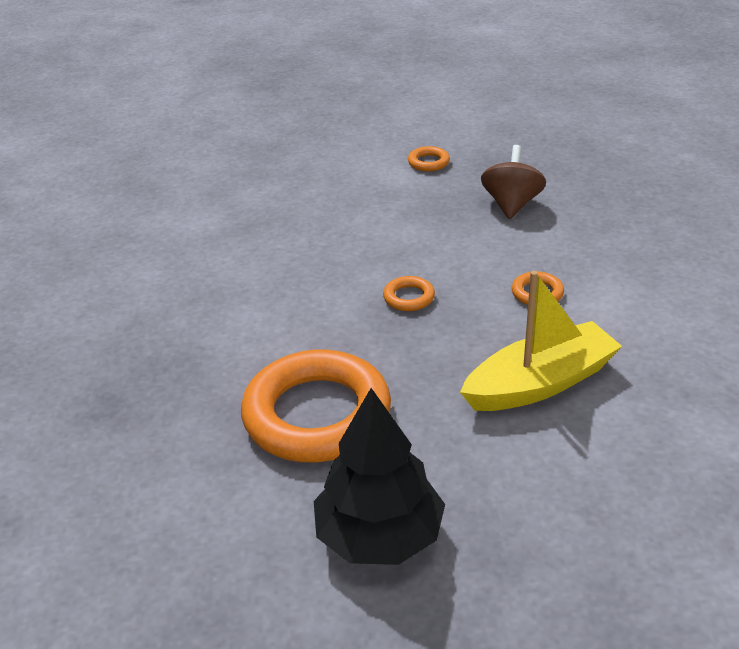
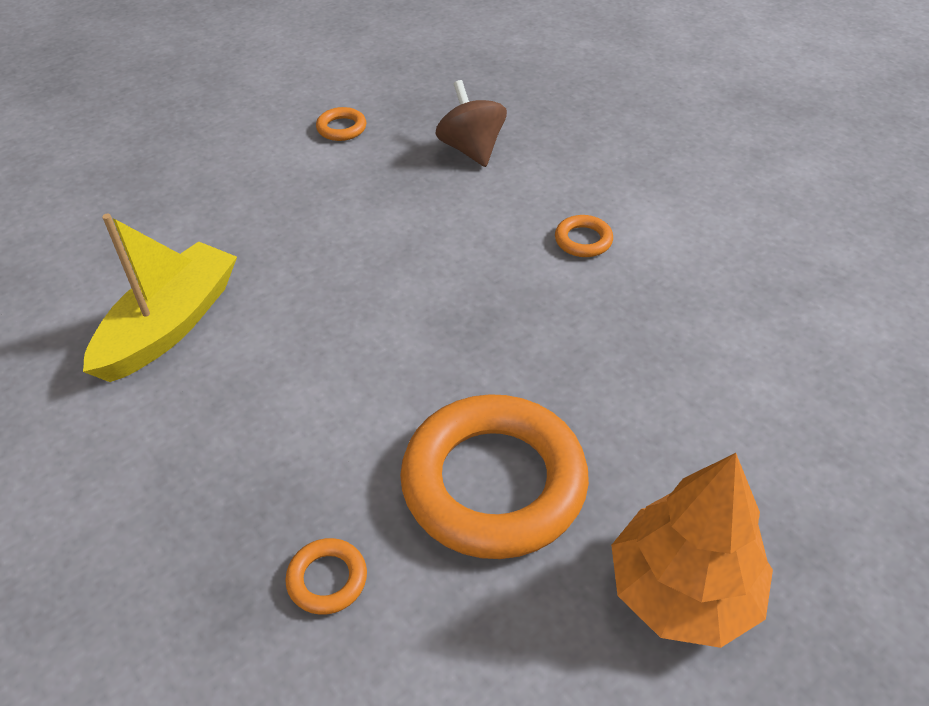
camera: 35 degrees left, 10 degrees up
black tree [314,388,445,565] -> orange tree [611,453,773,648]
orange ring [383,276,435,311] -> orange ring moved to [285,538,367,615]
yellow boat [460,271,622,411] -> yellow boat moved to [83,214,237,382]

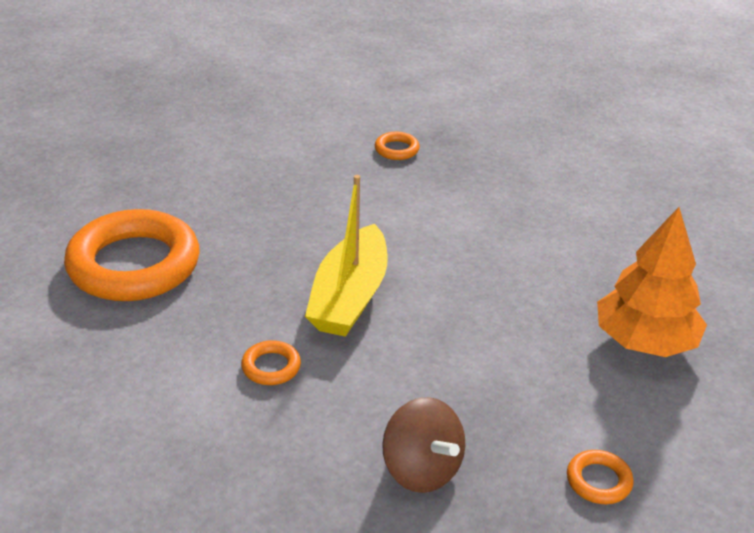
camera: 165 degrees right, 10 degrees down
yellow boat [83,214,237,382] -> yellow boat moved to [305,175,388,337]
orange ring [400,394,589,559] -> orange ring moved to [64,209,200,301]
orange tree [611,453,773,648] -> orange tree moved to [597,207,707,357]

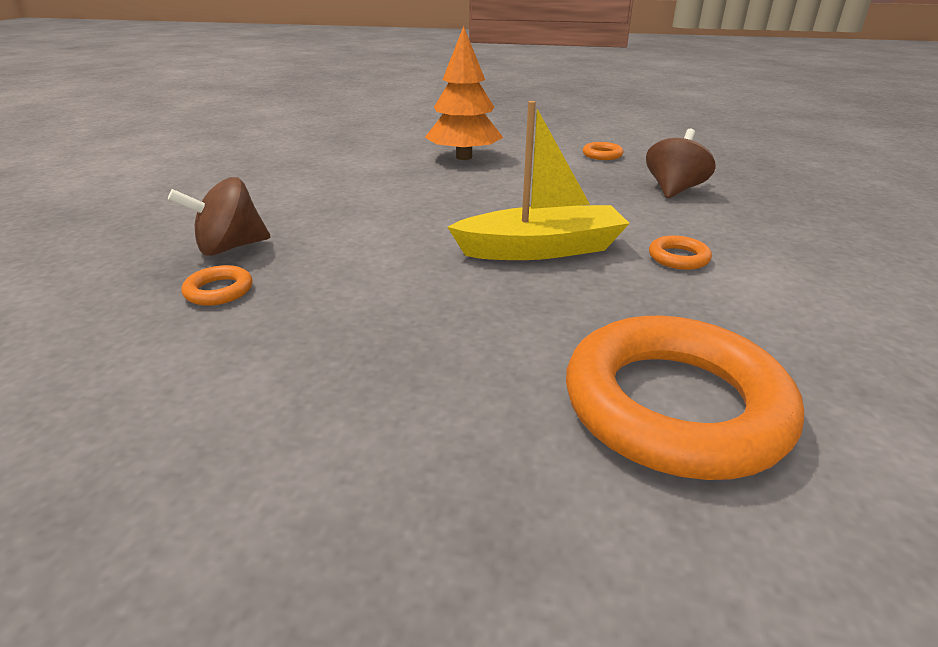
camera: 115 degrees left, 5 degrees down
none -> brown spinning top [168,177,270,256]

